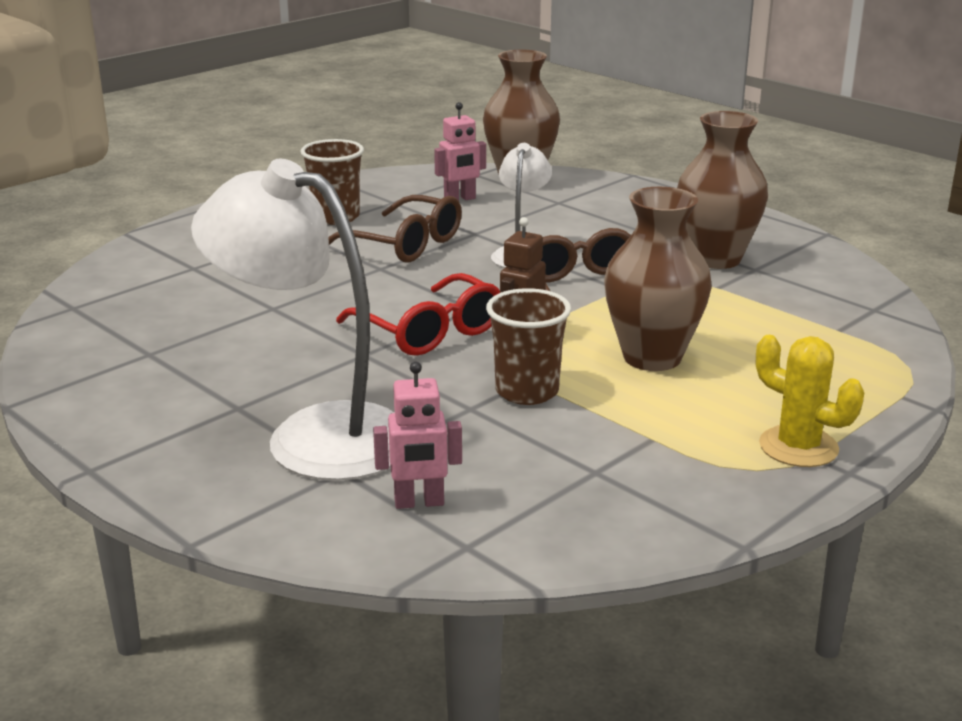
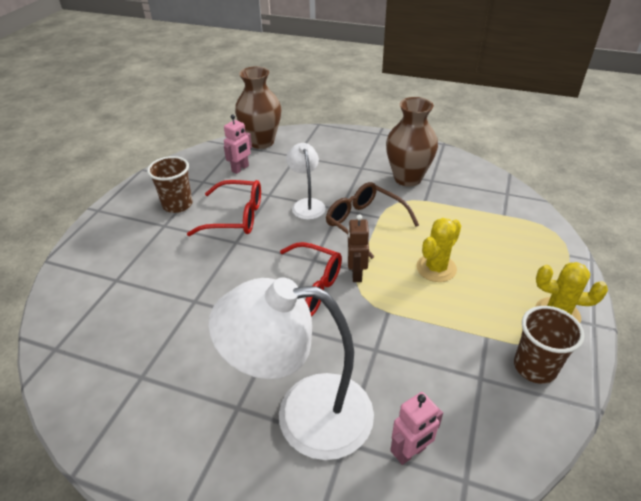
camera: 25 degrees left, 15 degrees up
brown glasses [328,195,462,263] -> red glasses [187,180,261,236]
brown cup [486,288,571,405] -> brown cup moved to [514,306,585,384]
brown vase [604,187,712,371] -> yellow cactus [417,218,461,282]

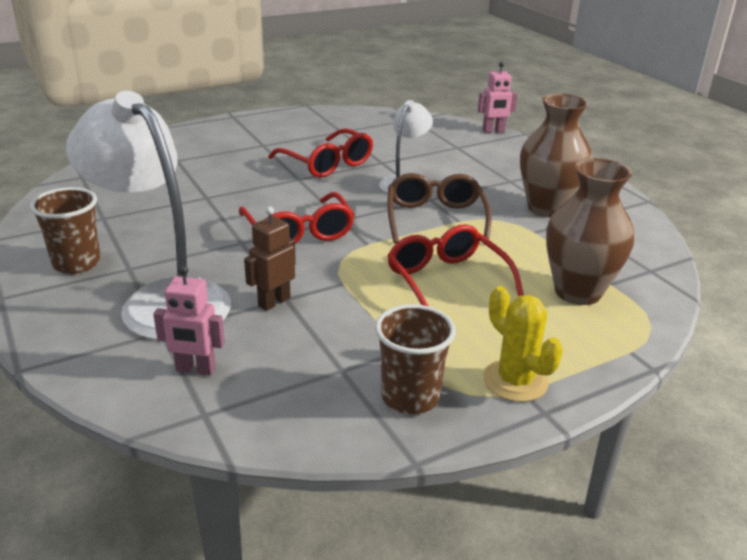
camera: 40 degrees right, 10 degrees down
brown cup [147,156,193,213] -> brown cup moved to [30,187,101,274]
pink robot [224,114,252,174] -> pink robot moved to [478,62,518,133]
brown vase [235,66,281,149] -> brown vase moved to [546,158,635,305]
brown robot [347,214,369,282] -> brown robot moved to [244,206,296,311]
yellow cactus [417,218,461,282] -> red glasses [387,224,524,306]

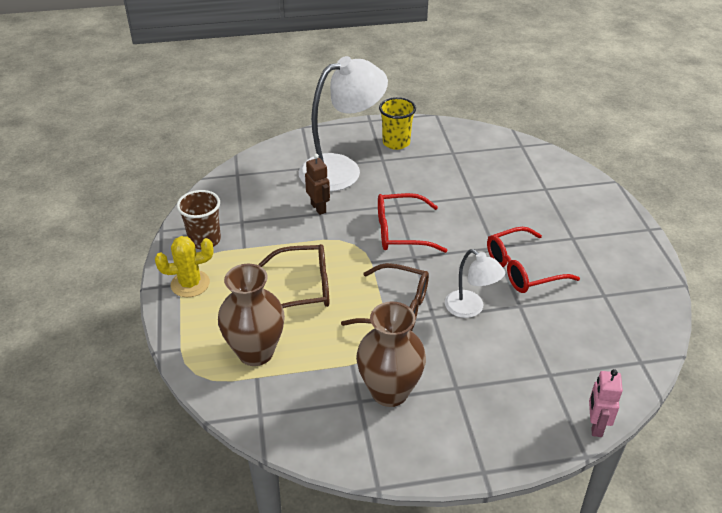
camera: 110 degrees right, 10 degrees up
brown cup [30,187,101,274] -> yellow cup [379,97,416,150]
pink robot [153,265,225,376] -> none
red glasses [387,224,524,306] -> brown glasses [258,244,329,308]

